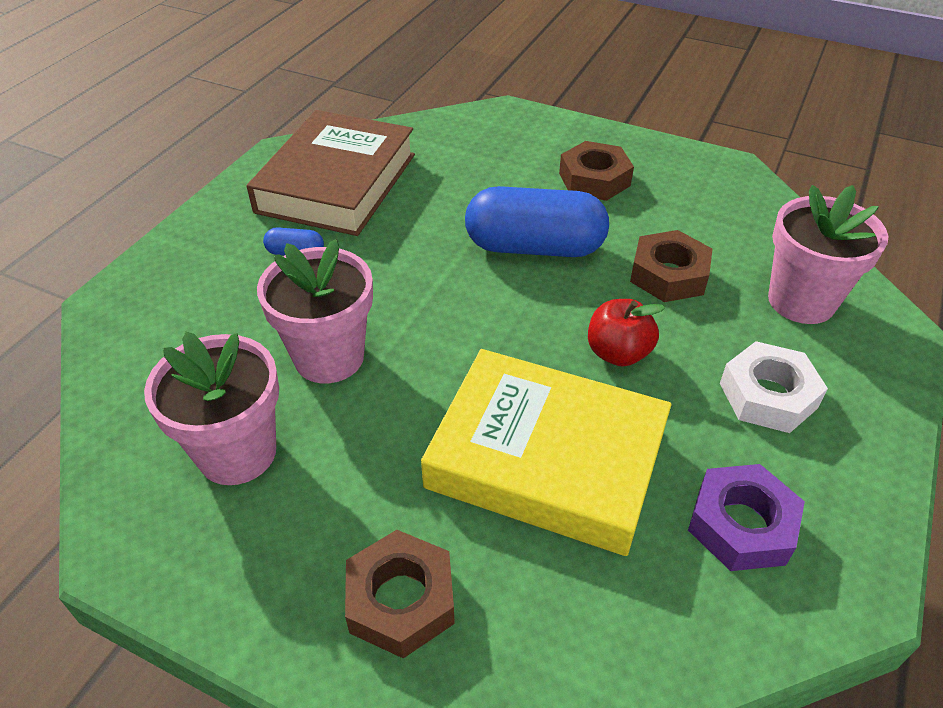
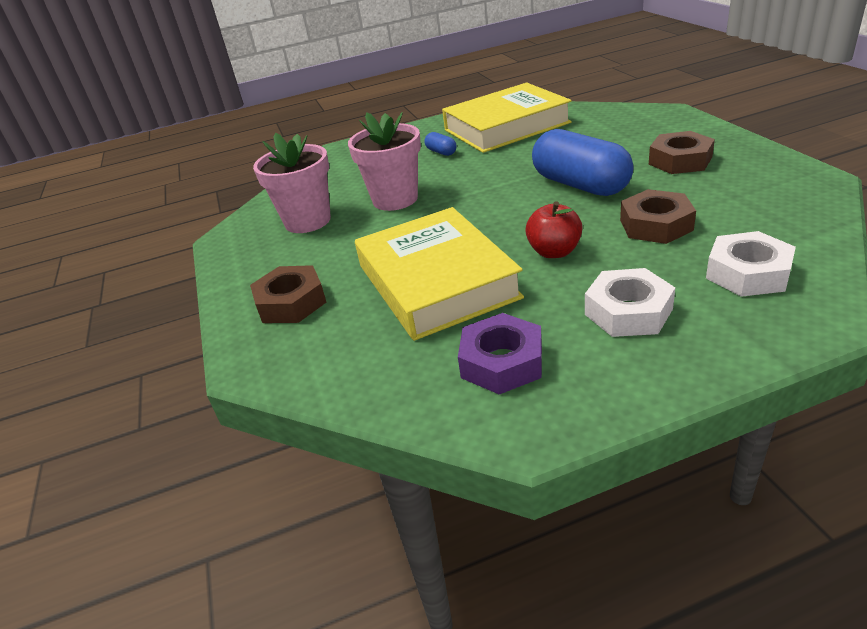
camera: 50 degrees right, 10 degrees down
brown book [247,110,415,236] -> yellow book [442,83,572,153]
pink flower pot [768,185,888,324] -> white nut [706,231,796,297]

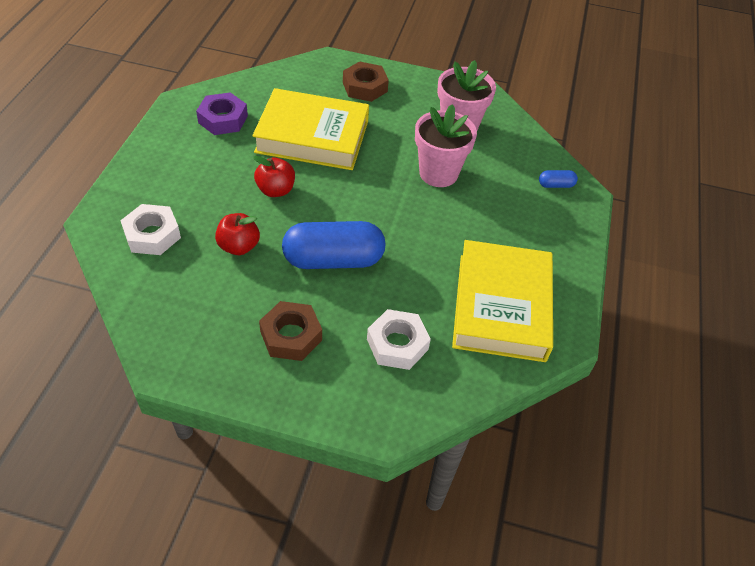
camera: 115 degrees right, 15 degrees up
blue capsule [424,132,456,156] -> blue capsule moved to [539,170,578,188]
white nut [585,268,675,337] -> white nut moved to [367,309,431,370]
brown nut [620,189,696,244] -> red apple [215,213,260,255]

